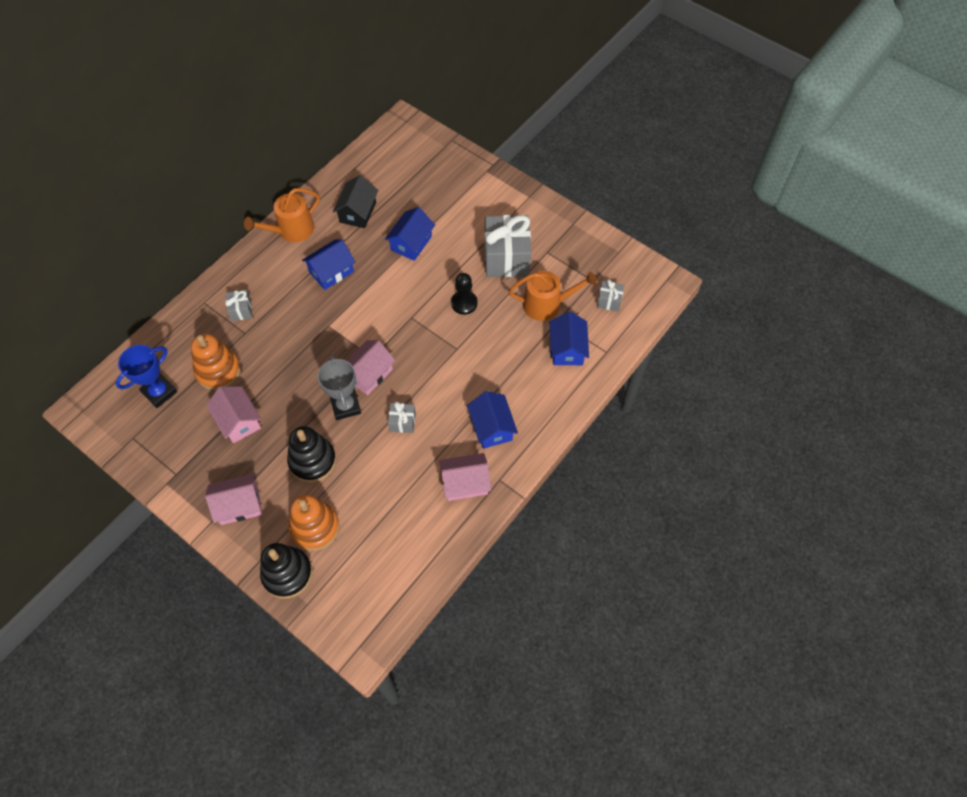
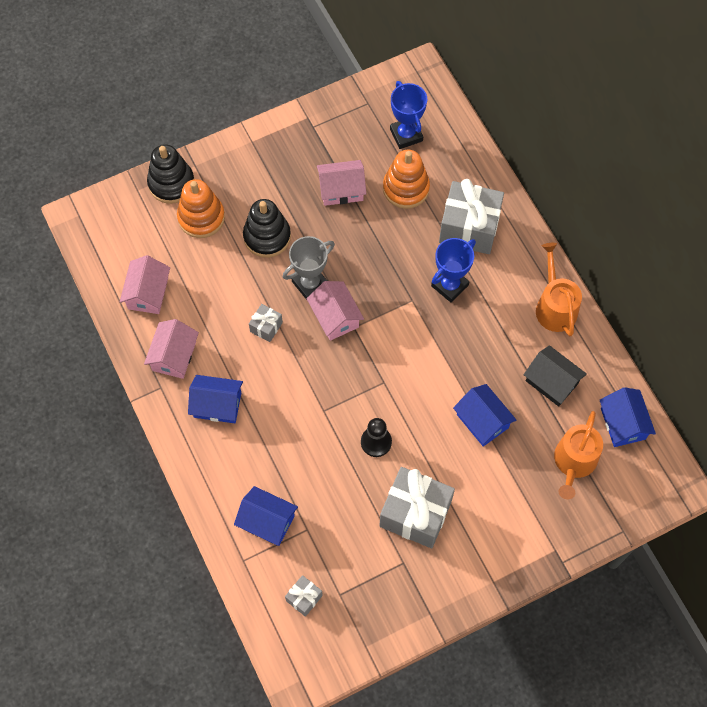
camera: 115 degrees right, 5 degrees up
pink house [205,474,262,525] -> pink house moved to [120,255,170,314]
grey gift [225,290,252,321] -> grey gift [439,179,504,254], size x2.14
blue house [302,240,355,290] -> blue house moved to [600,387,656,447]
grey trophy [317,355,361,420] -> grey trophy turned 45 degrees counterclockwise [283,236,335,300]
orange watering can [509,271,597,321] -> orange watering can moved to [554,411,603,499]
none -> blue trophy [431,238,476,303]

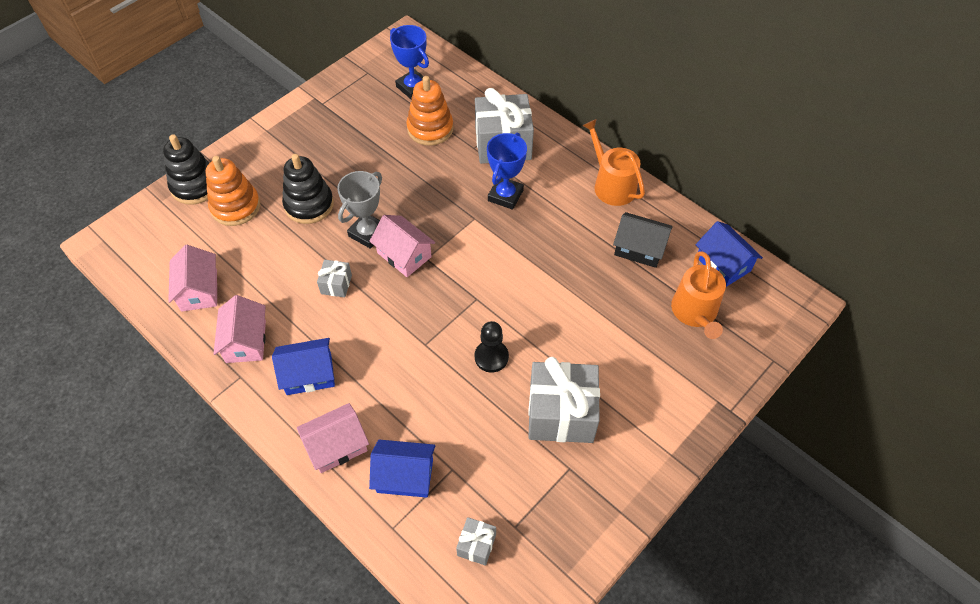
camera: 20 degrees left, 10 degrees down
pink house [317,160,366,206] -> pink house moved to [297,403,369,473]
blue house [453,384,516,447] -> none

